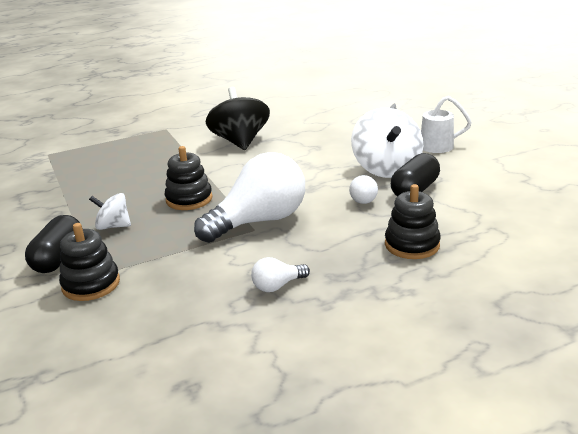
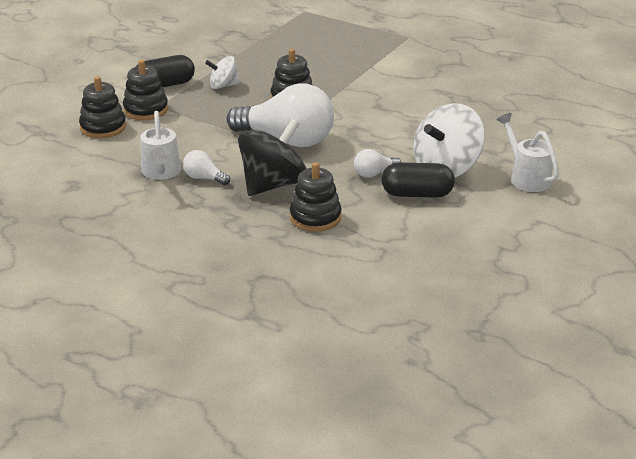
camera: 55 degrees right, 5 degrees up
white spinning top [89,193,131,230] -> white spinning top turned 75 degrees counterclockwise [205,56,240,89]
black spinning top [206,87,270,150] -> black spinning top moved to [238,119,307,196]
none -> black stacking toy [79,76,126,138]
none -> white watering can [140,111,181,180]

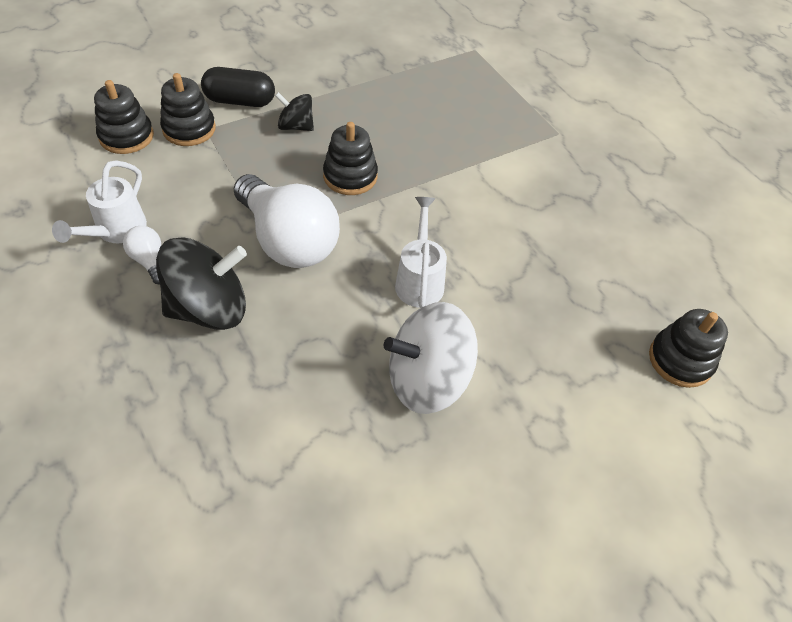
camera: 25 degrees right, 20 degrees up
white spinning top [205,56,240,89] -> black spinning top [275,92,314,131]
black stacking toy [290,162,342,232] -> black stacking toy moved to [649,309,728,388]
white light bulb [354,149,402,178] -> none
black capsule [381,162,455,198] -> none
white watering can [496,113,559,192] -> white watering can moved to [395,197,447,308]

